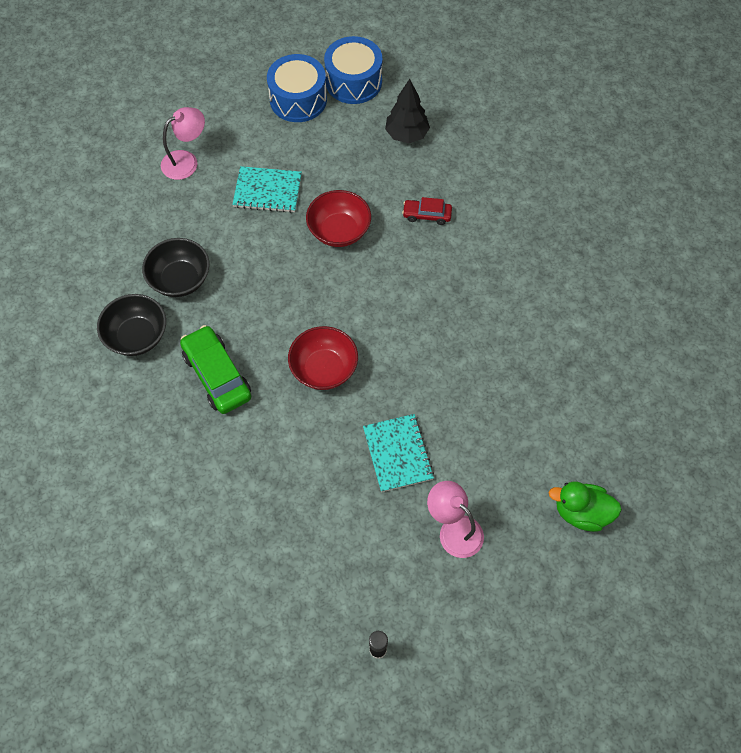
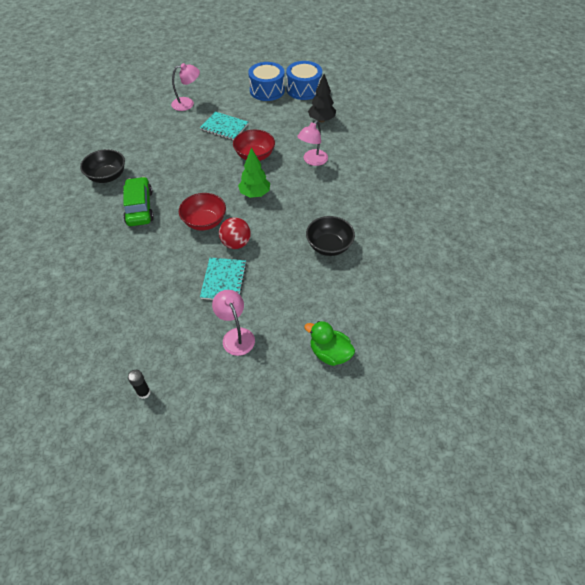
camera: 20 degrees right, 10 degrees down
black bowl [142,238,210,297] -> black bowl moved to [306,216,355,256]
red car [402,197,452,225] -> pink lamp [297,120,328,166]
none -> red ball [219,217,251,249]
none -> green tree [238,148,270,198]

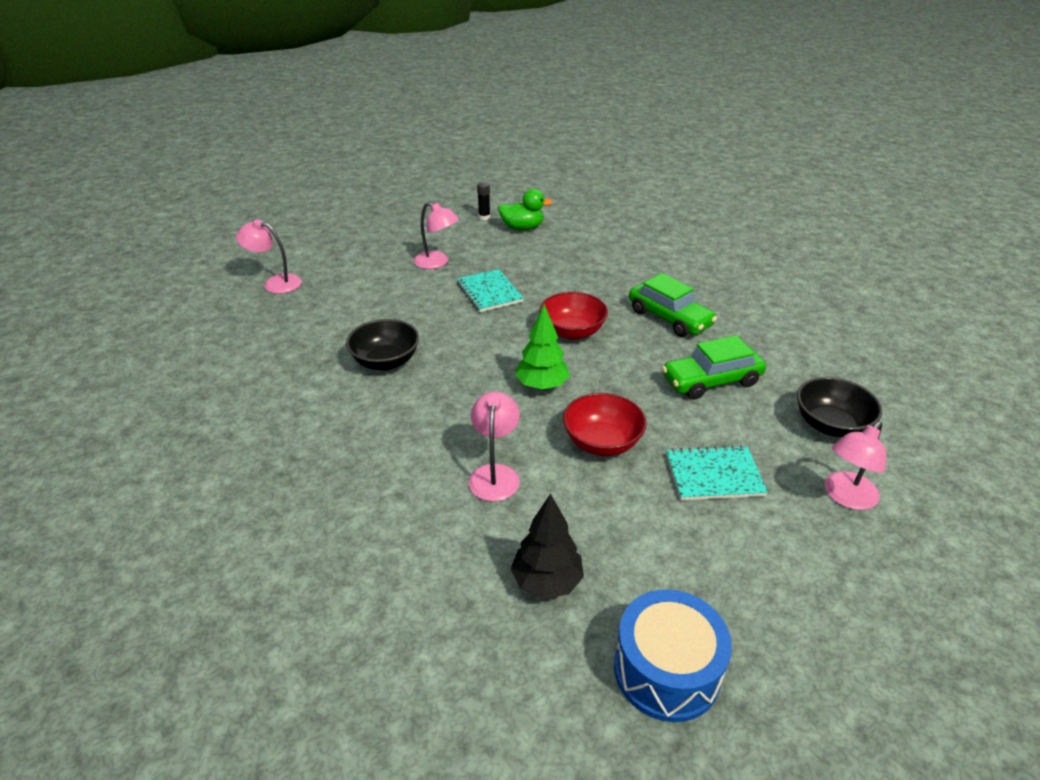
camera: 150 degrees right, 15 degrees down
black bowl [80,149,125,183] -> black bowl moved to [797,377,882,437]
red ball [219,217,251,249] -> none
blue drum [248,62,285,101] -> none
green duck [304,321,355,366] -> green duck moved to [498,189,553,230]
none -> pink lamp [236,219,302,294]
none -> green car [662,335,766,400]

